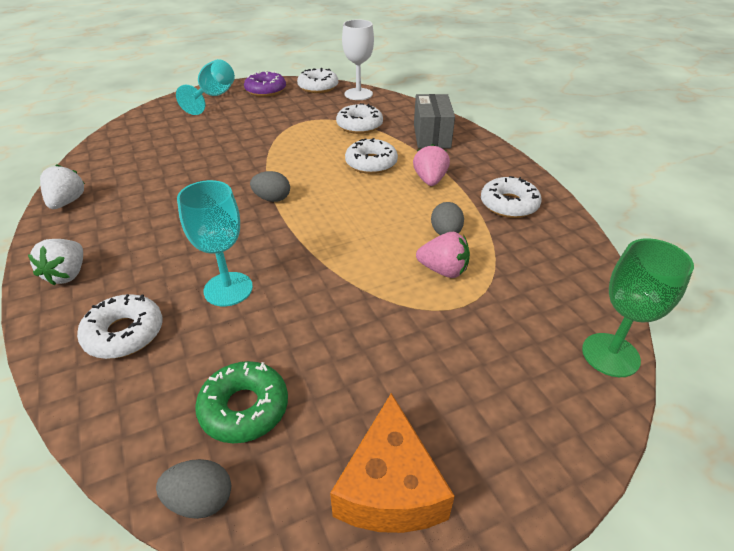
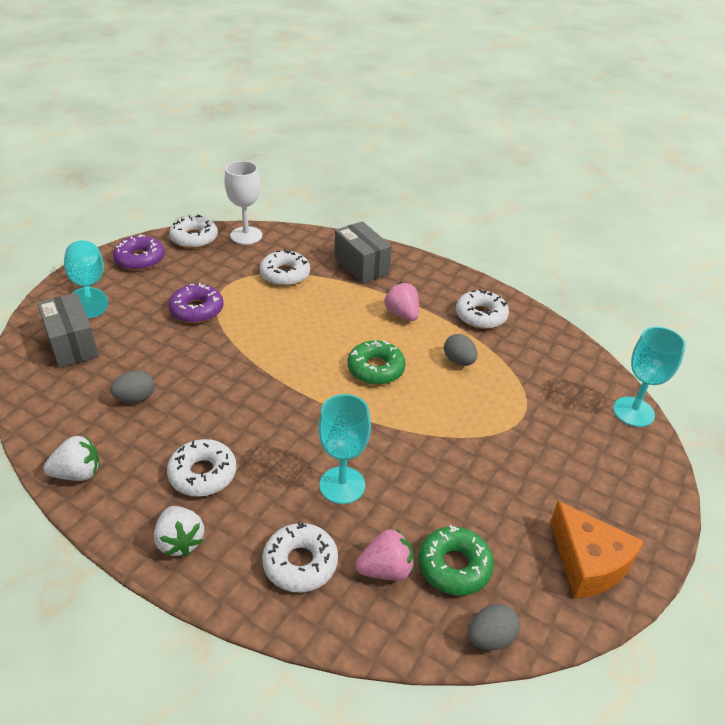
camera: 35 degrees left, 0 degrees up
white strawberry [40,164,85,209] -> white strawberry turned 105 degrees clockwise [43,435,100,481]
grey egg [250,171,290,202] -> grey egg moved to [110,371,154,403]
white donut [345,138,398,174] -> white donut moved to [167,439,237,497]
pink strawberry [416,232,470,278] -> pink strawberry moved to [355,529,414,581]
green goblet [582,238,694,377] -> turquoise goblet [613,327,686,427]
none -> grey box [37,293,99,368]
none -> purple donut [168,283,224,323]
none -> green donut [348,340,406,385]

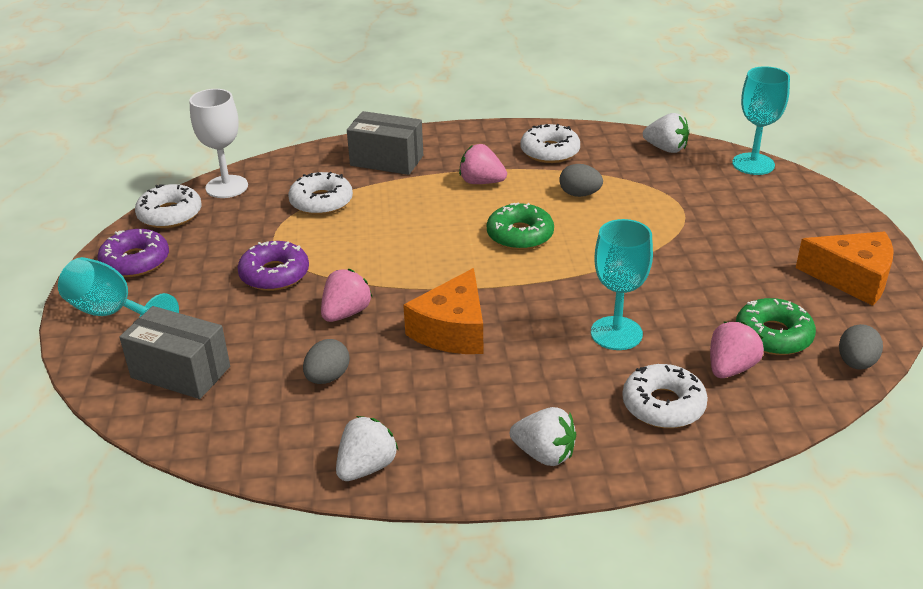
camera: 35 degrees left, 5 degrees down
white donut [167,439,237,497] -> none
none -> pink strawberry [321,269,372,322]
none -> orange cheese [403,268,483,354]
none -> white strawberry [643,113,689,153]

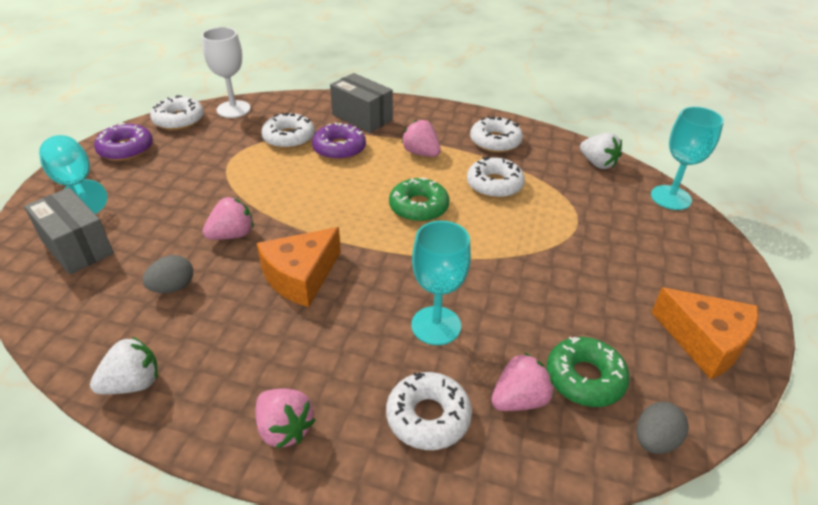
camera: 20 degrees right, 5 degrees up
purple donut [237,241,309,291] -> purple donut moved to [312,122,366,160]
white strawberry [510,407,576,466] -> pink strawberry [255,389,315,449]
grey egg [559,164,603,197] -> white donut [467,157,525,198]

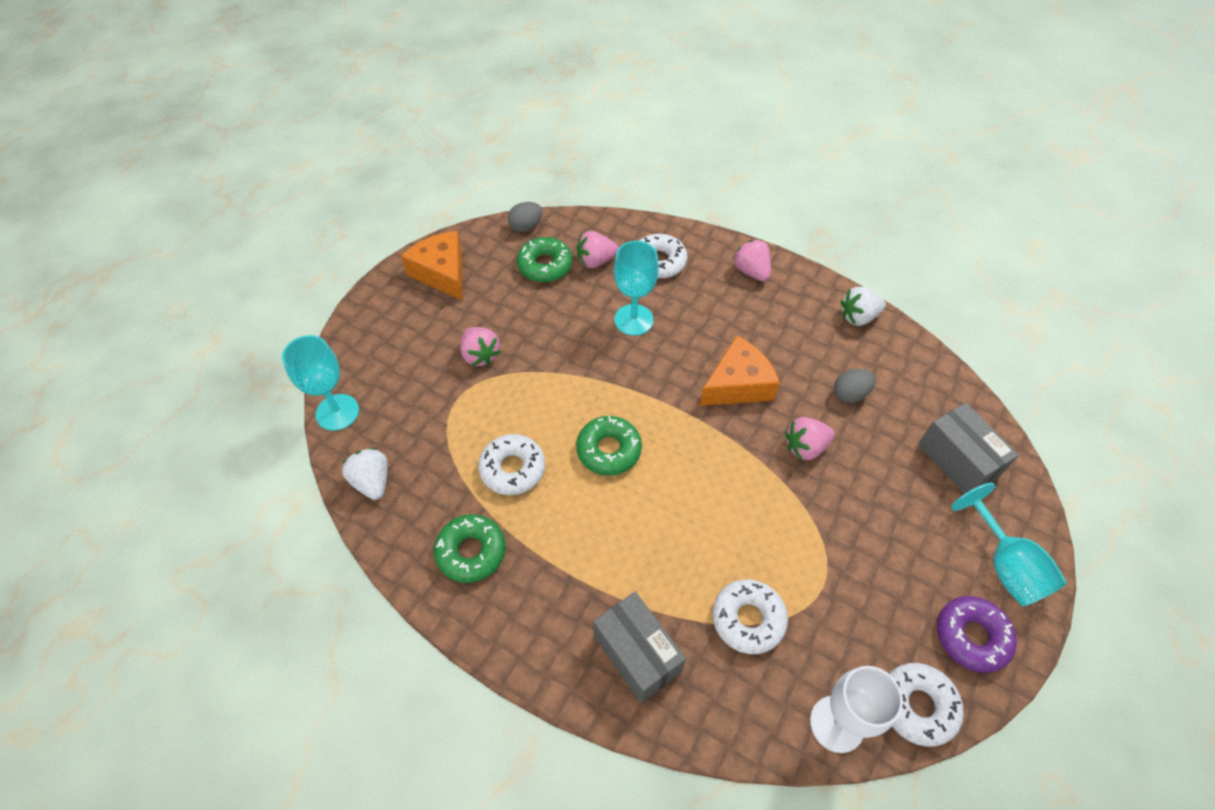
camera: 165 degrees left, 15 degrees up
purple donut [312,122,366,160] -> none
pink strawberry [401,120,441,157] -> pink strawberry moved to [460,327,501,366]
white donut [470,116,523,153] -> green donut [434,514,506,583]

